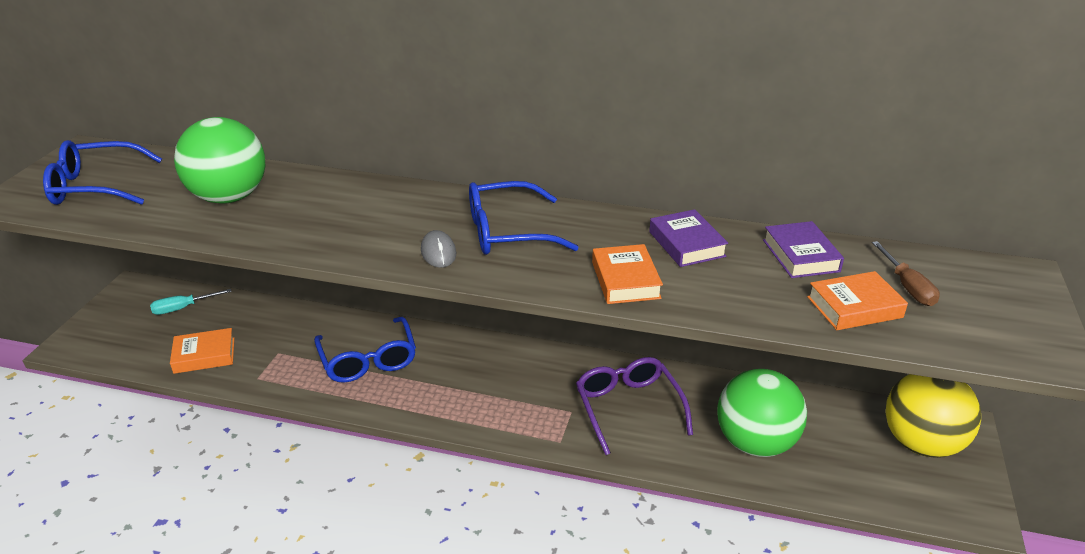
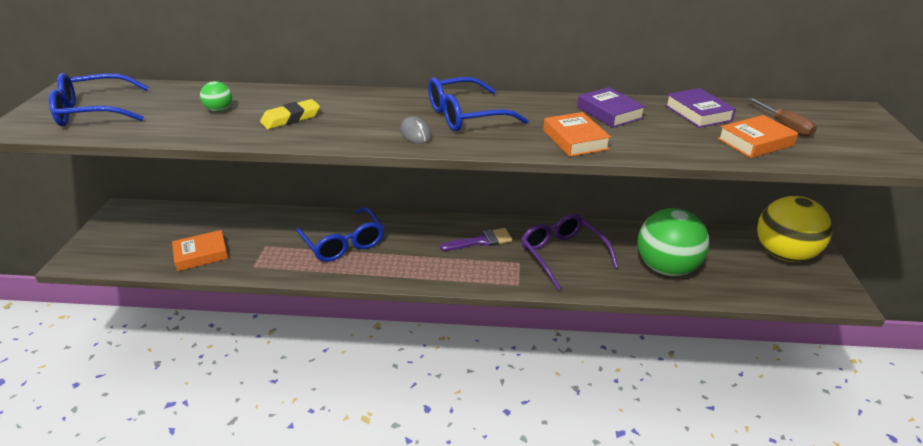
camera: 10 degrees left, 0 degrees up
turquoise screwdriver [150,289,232,315] -> none
green ball [174,117,266,204] -> green ball [200,81,232,112], size x0.42
none -> yellow eraser [260,99,320,129]
none -> purple brush [440,228,512,251]

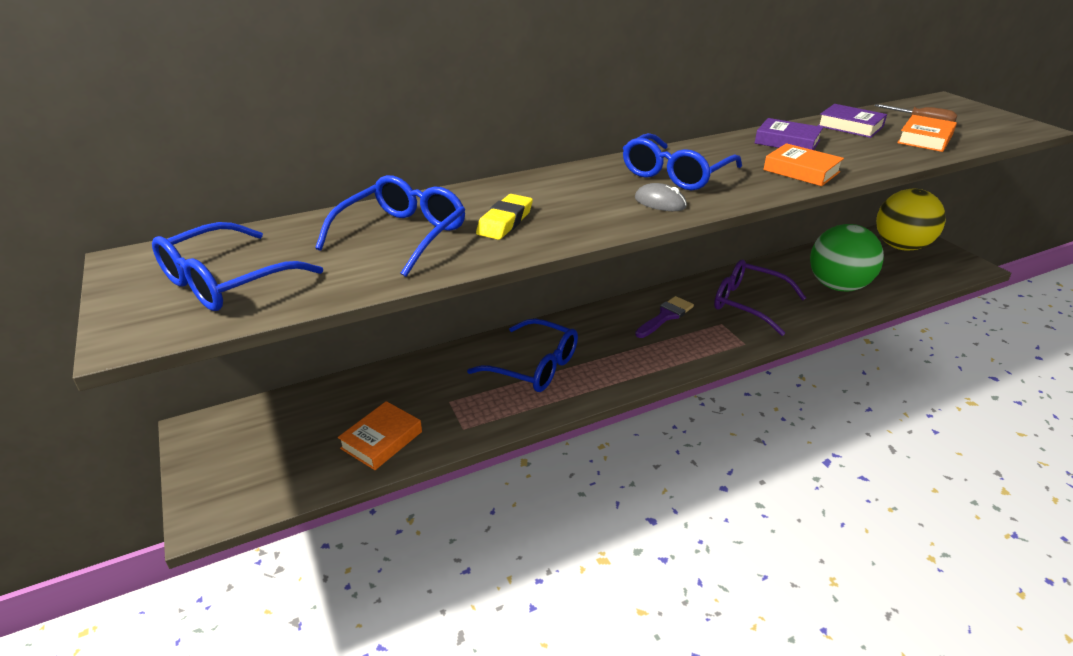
camera: 30 degrees left, 0 degrees up
green ball [200,81,232,112] -> blue glasses [315,175,465,277]

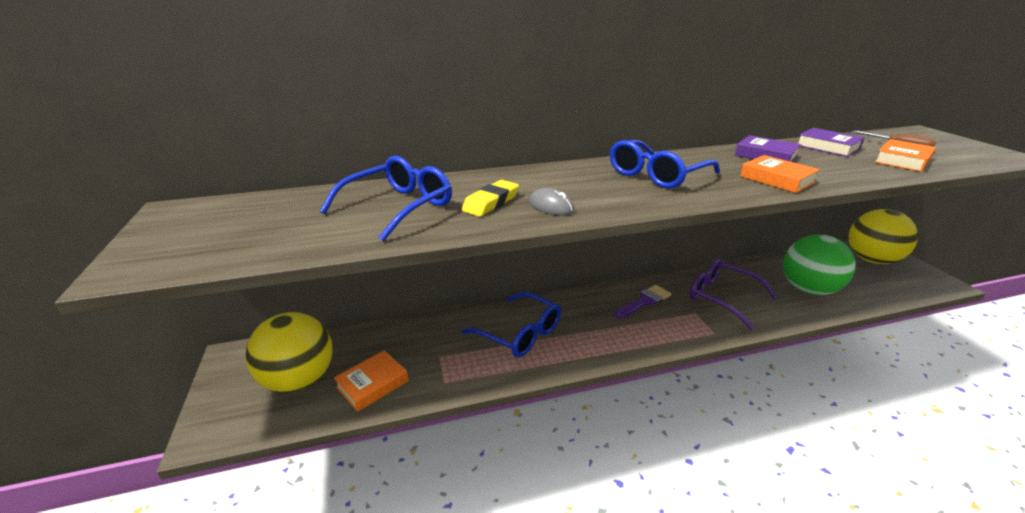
camera: 10 degrees right, 5 degrees down
blue glasses [152,222,323,311] -> none
grey mouse [635,183,687,211] -> grey mouse moved to [529,188,574,216]
none -> yellow ball [245,312,333,393]

